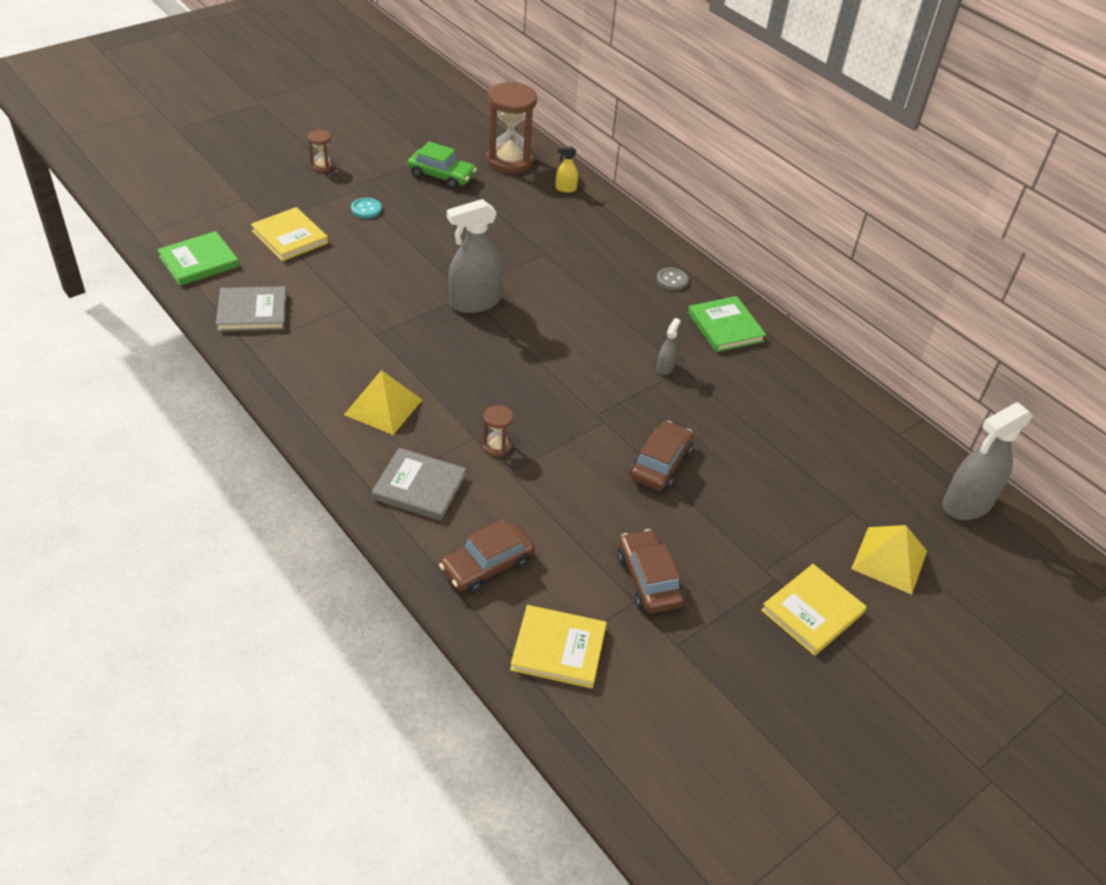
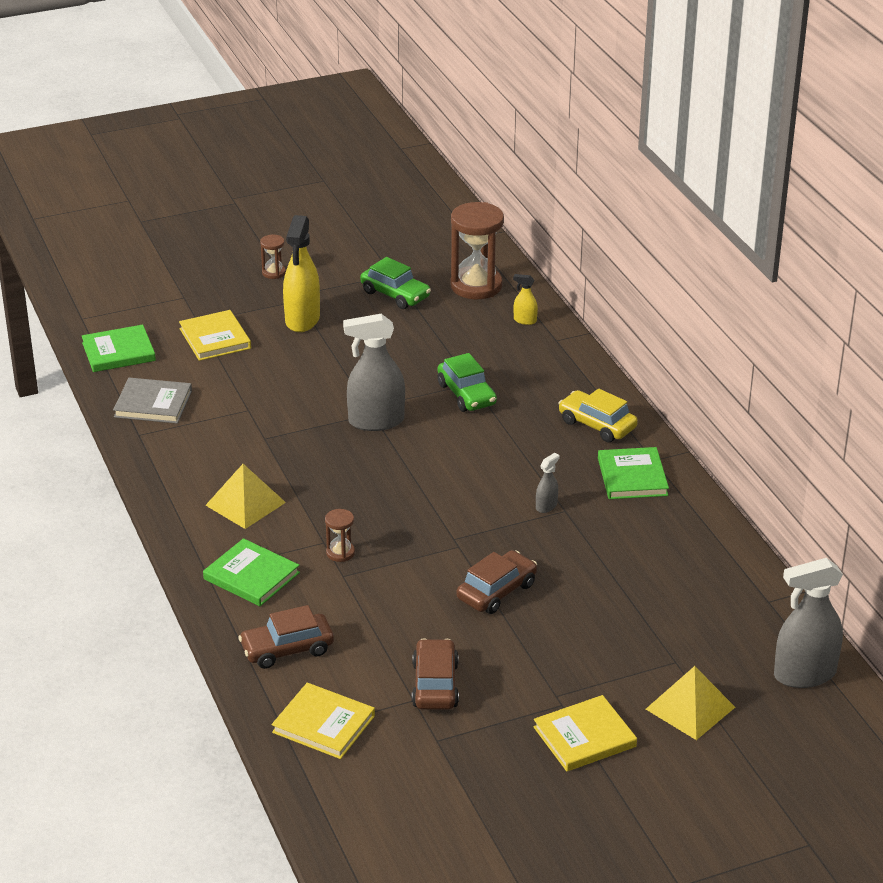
camera: 20 degrees right, 10 degrees down
turquoise button [351,198,382,218] -> yellow spray bottle [283,215,320,332]
grey book [372,448,466,521] -> green book [203,538,300,606]
grey button [657,268,688,291] -> yellow car [558,389,638,442]
none -> green car [438,353,497,412]

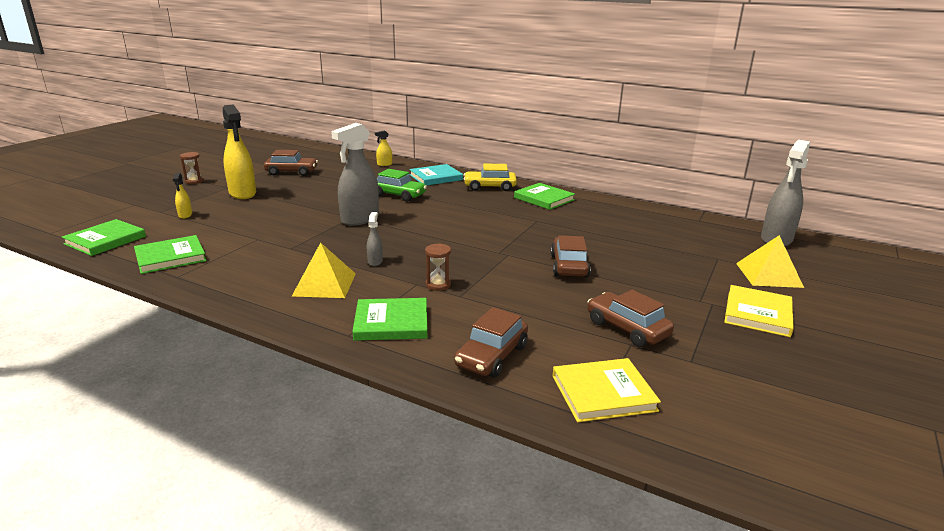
camera: 40 degrees left, 10 degrees down
grey book [113,378,192,424] -> green book [134,235,207,274]
yellow book [179,310,251,361] -> yellow spray bottle [173,173,192,219]
green car [360,257,431,309] -> brown car [264,150,318,176]
brown hourglass [450,202,504,299] -> none
grey spray bottle [536,453,560,513] -> grey spray bottle moved to [367,212,383,266]
none -> turquoise book [409,164,463,186]

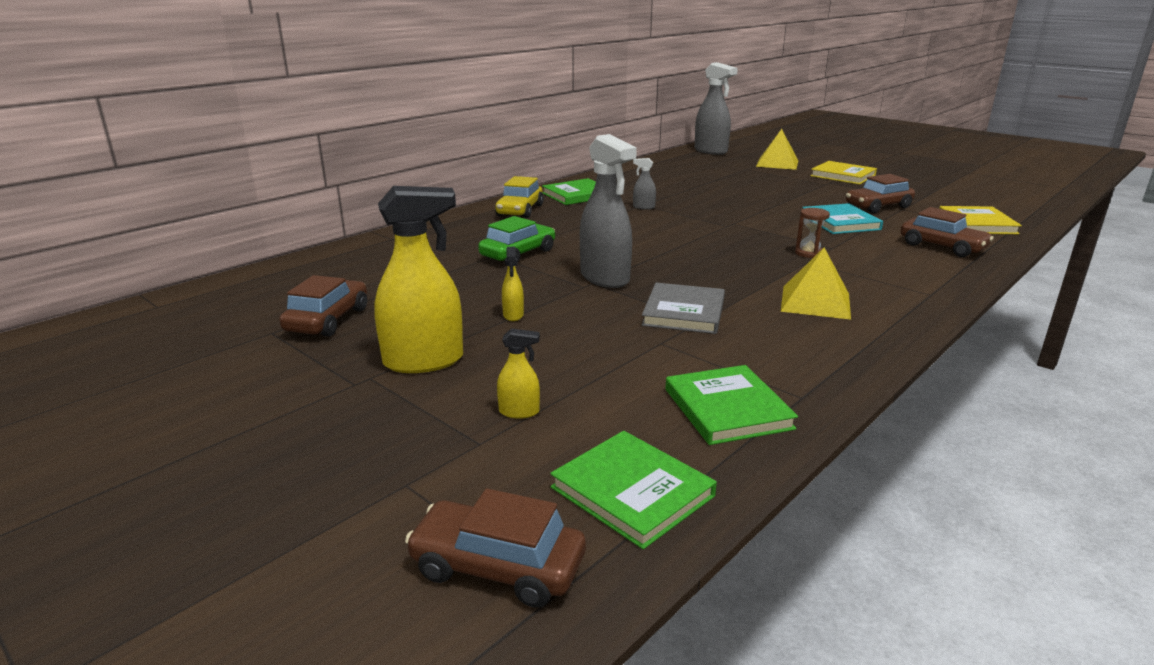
camera: 75 degrees left, 0 degrees up
brown hourglass [180,152,204,184] -> none
green book [352,298,428,341] -> none
grey spray bottle [367,212,383,266] -> grey spray bottle moved to [633,158,656,210]
yellow spray bottle [375,130,392,166] -> yellow spray bottle moved to [502,247,524,321]
turquoise book [409,164,463,186] -> turquoise book moved to [802,203,883,234]
brown car [551,235,591,277] -> brown car moved to [405,488,586,608]
none -> grey book [641,283,725,334]

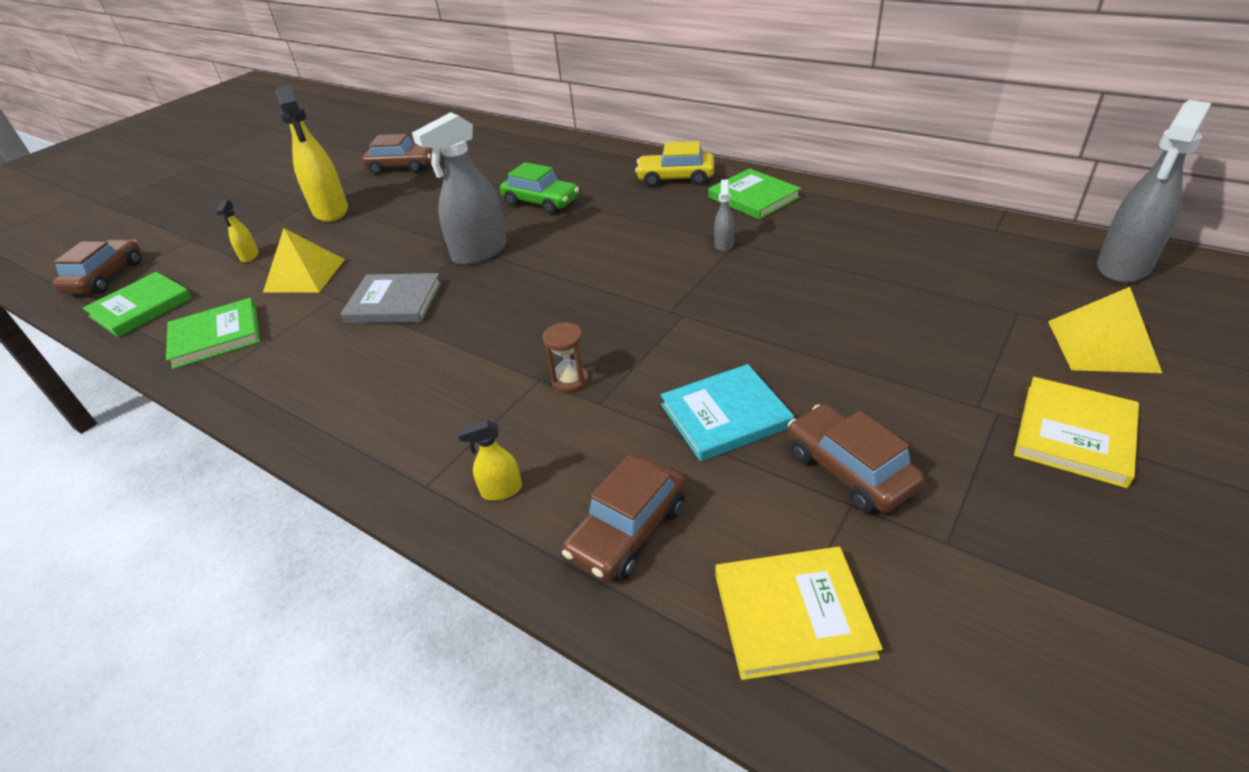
camera: 85 degrees right, 15 degrees up
yellow spray bottle [502,247,524,321] -> yellow spray bottle moved to [458,420,522,501]
yellow pyramid [781,248,851,320] -> yellow pyramid moved to [263,228,345,293]

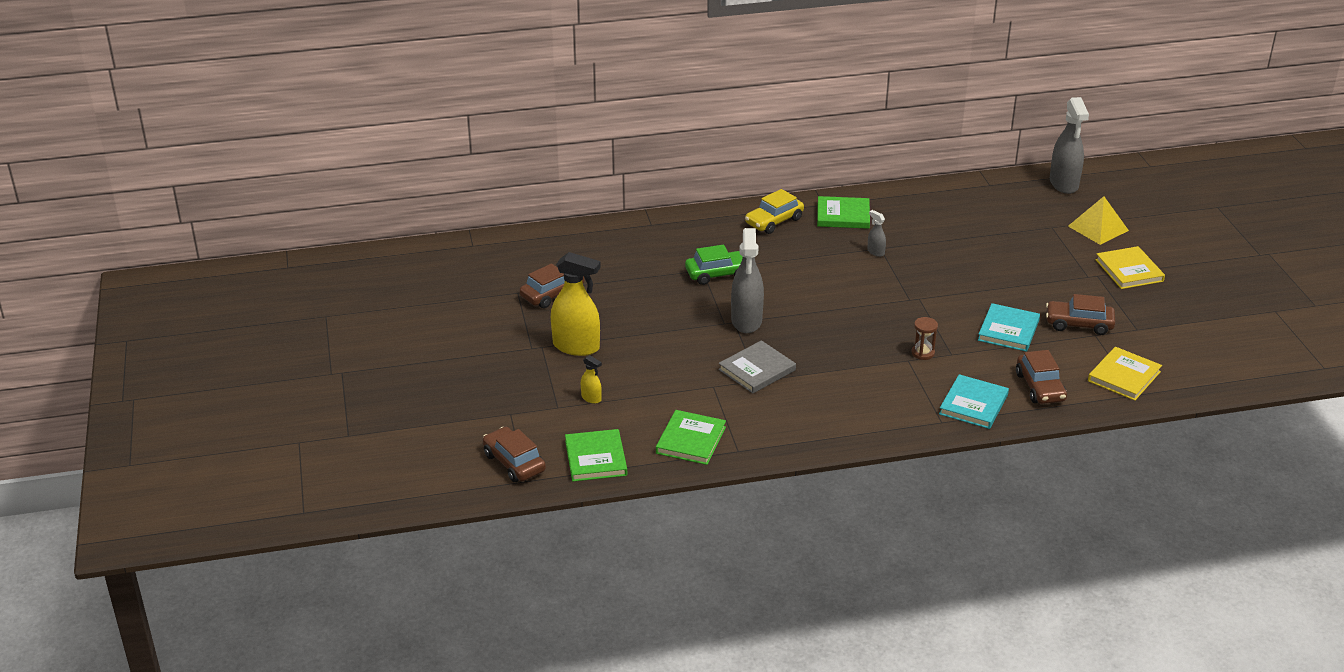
camera: 50 degrees left, 5 degrees down
yellow pyramid [263,228,345,293] -> none
yellow spray bottle [458,420,522,501] -> turquoise book [939,374,1009,429]

